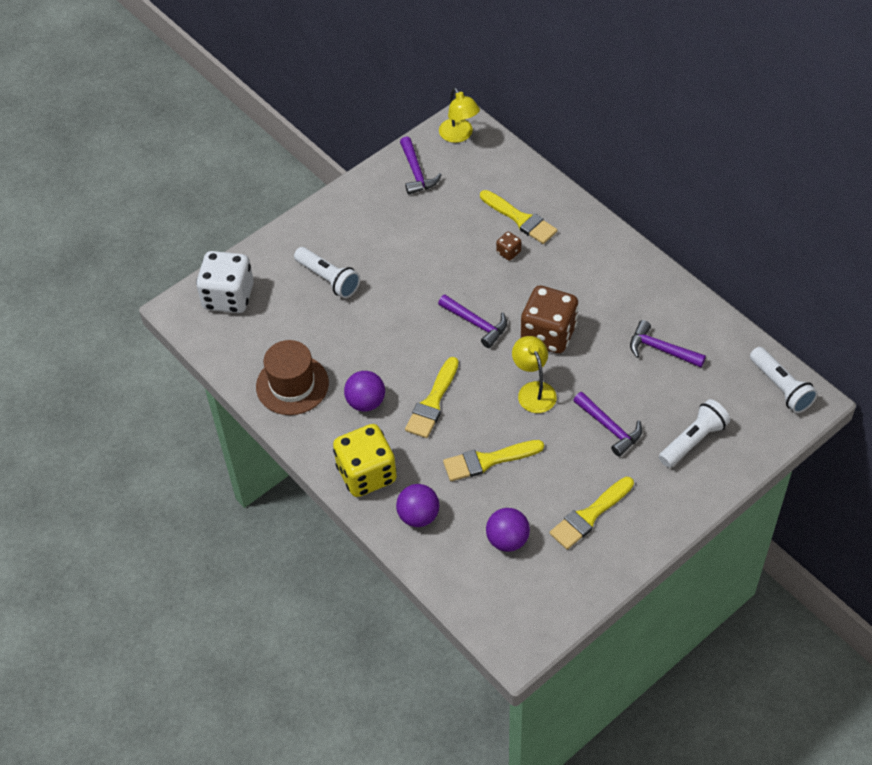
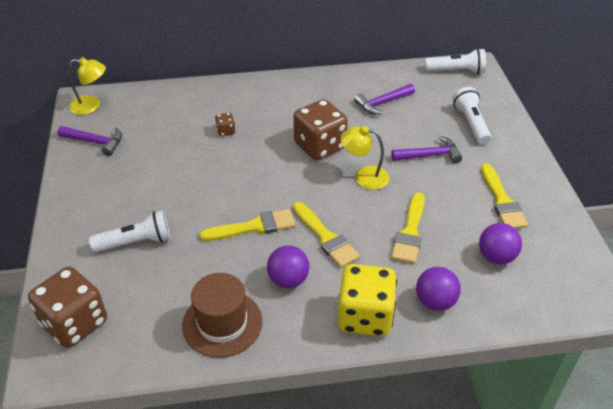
camera: 60 degrees left, 10 degrees down
white dice [196,251,254,313] -> brown dice [28,267,107,348]
purple hammer [438,295,507,348] -> none
yellow brush [480,190,557,244] -> yellow brush moved to [199,209,296,241]

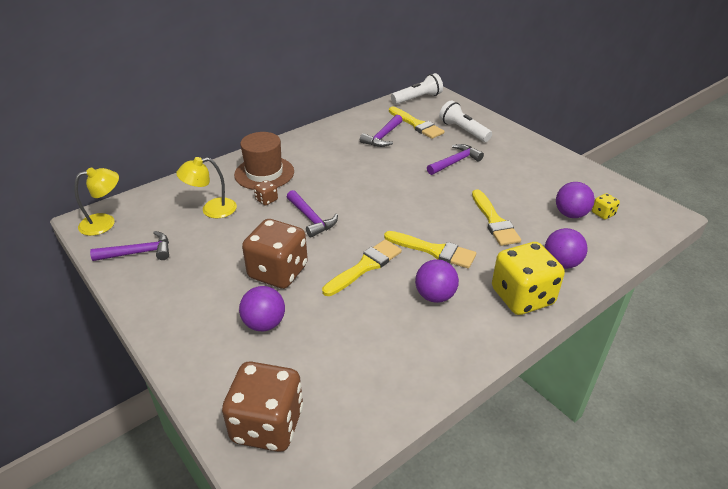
camera: 30 degrees left, 5 degrees down
white flashlight [89,210,170,252] -> purple ball [239,286,285,331]
brown hat [182,273,262,358] -> brown hat moved to [234,132,294,190]
brown dice [293,99,348,160] -> brown dice moved to [242,219,308,289]
yellow lamp [341,126,389,190] -> yellow lamp moved to [176,157,237,218]
yellow brush [481,164,528,229] -> yellow brush moved to [389,107,445,139]
none -> purple hammer [287,190,338,238]
none -> yellow dice [592,193,620,220]

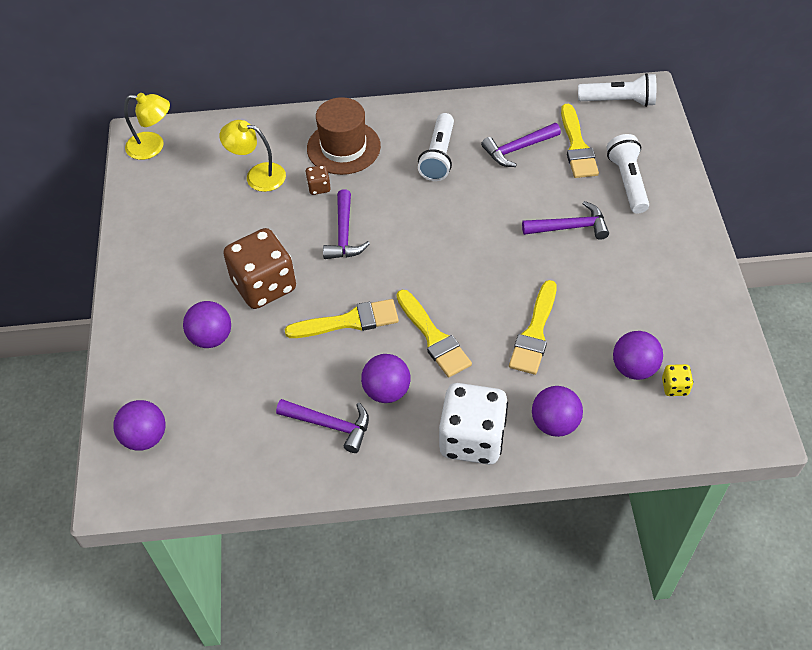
camera: 35 degrees right, 15 degrees up
purple hammer [90,231,169,261] -> purple hammer moved to [276,399,369,453]
brown dice [222,362,303,452] -> purple ball [113,400,166,451]
yellow dice [492,242,565,315] -> white dice [439,383,508,465]
none -> white flashlight [418,113,454,181]

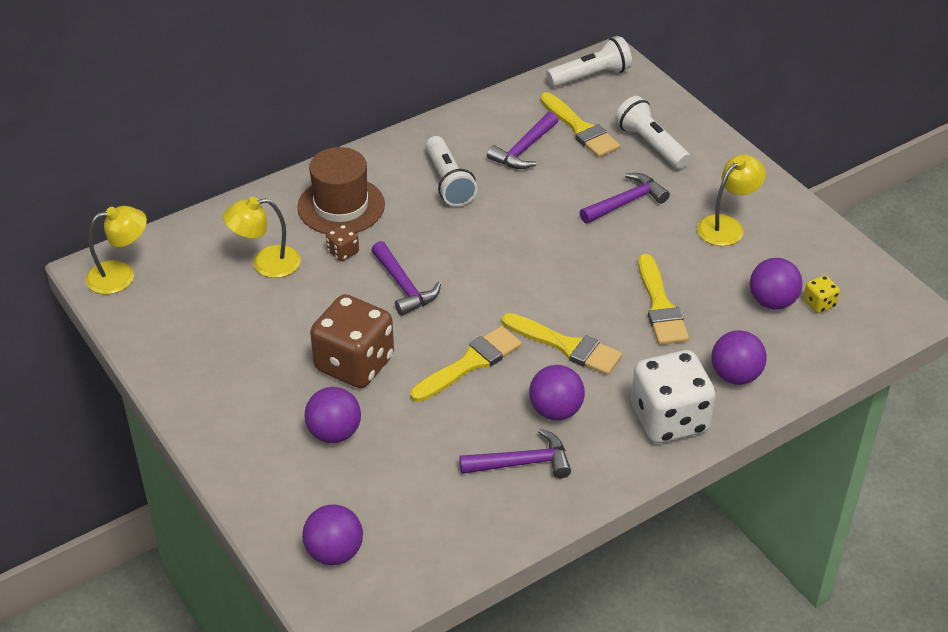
camera: 30 degrees left, 10 degrees down
none -> yellow lamp [697,154,766,246]

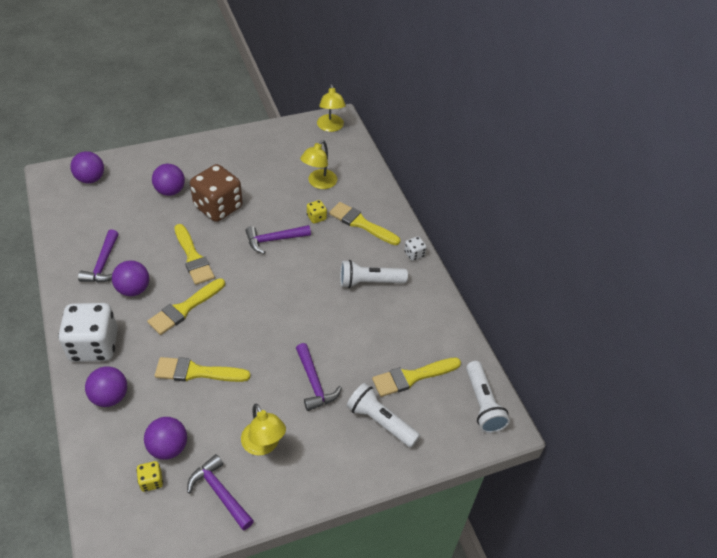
camera: 100 degrees right, 5 degrees up
yellow lamp [223,197,301,278] -> yellow lamp turned 150 degrees counterclockwise [300,140,337,189]
brown hat [297,147,385,234] -> yellow brush [329,202,401,245]
brown dice [326,224,359,261] -> yellow dice [307,200,327,224]
purple hammer [487,112,558,169] -> purple hammer moved to [187,454,254,530]
white flashlight [615,96,691,169] -> white flashlight turned 120 degrees counterclockwise [347,383,420,448]
none -> white dice [404,236,427,261]

